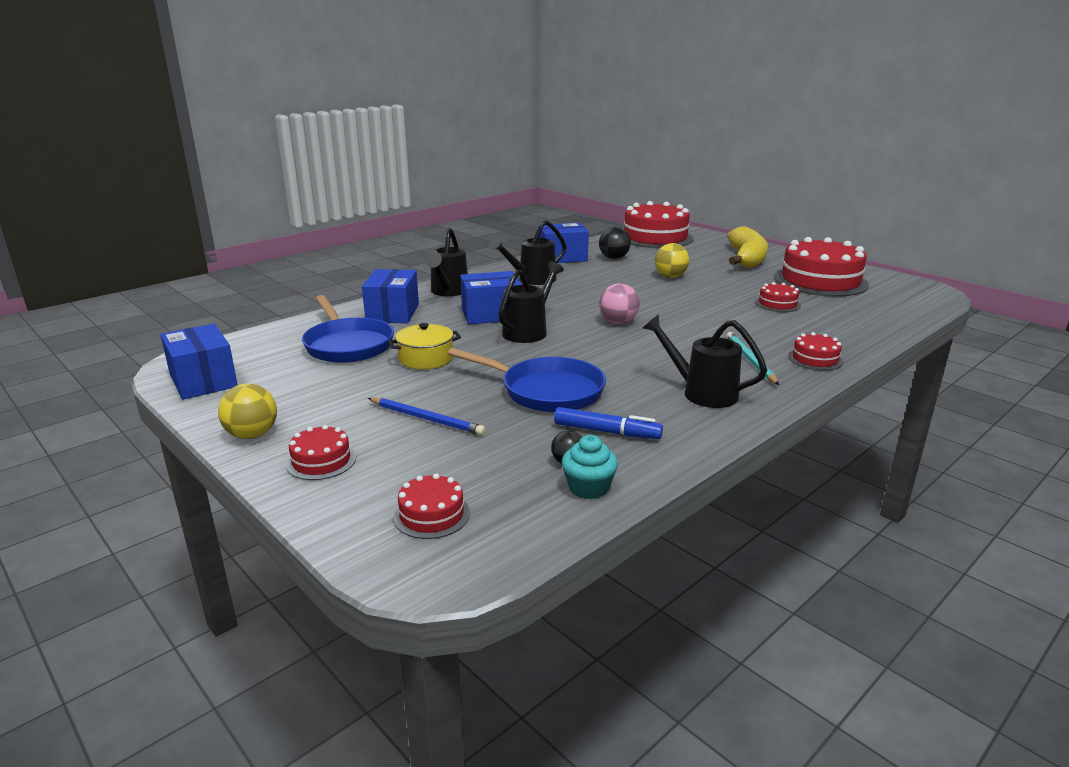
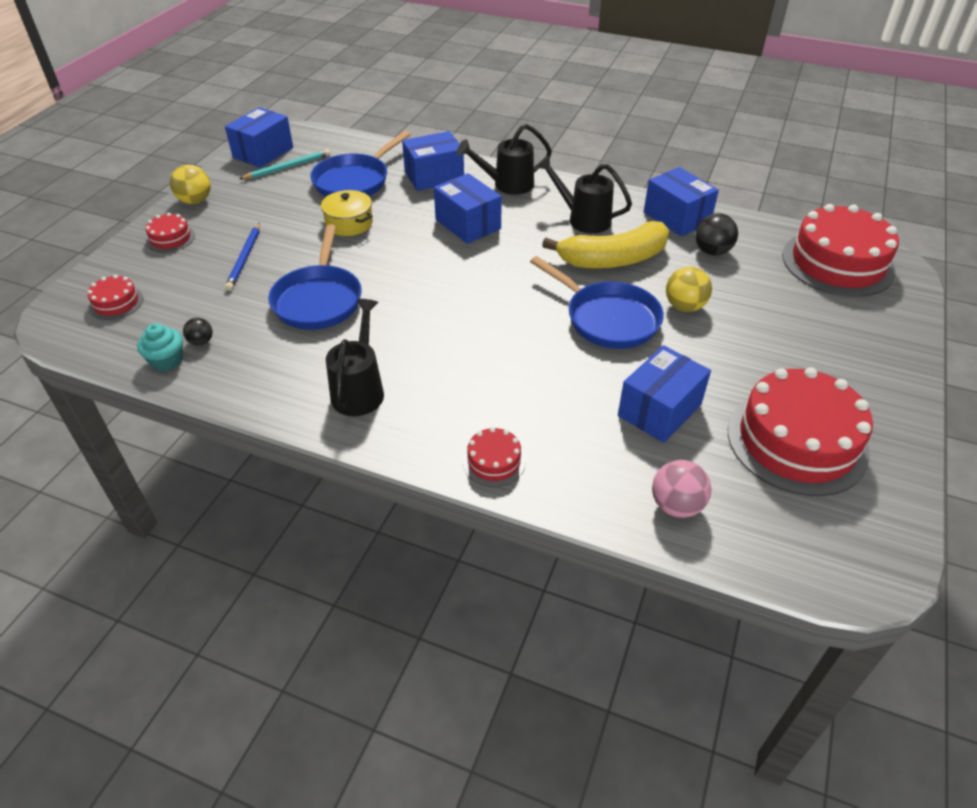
camera: 65 degrees right, 20 degrees up
black watering can [498,261,564,343] -> none
blue marker [554,407,663,439] -> none
pink ball [599,283,640,324] -> pink ball moved to [652,460,711,518]
turquoise pencil [726,332,779,385] -> turquoise pencil moved to [239,149,330,179]
yellow banana [727,226,768,268] -> yellow banana moved to [542,221,669,269]
red cake [755,282,801,312] -> blue box [618,345,711,443]
none -> blue pan [530,256,664,349]

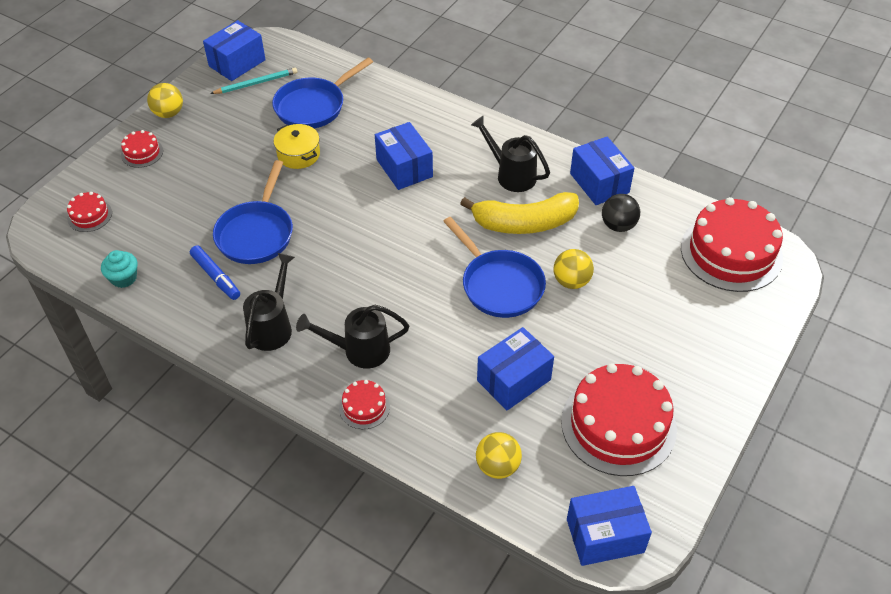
camera: 10 degrees right, 5 degrees up
black ball [183,318,213,346] -> none
blue pencil [225,222,260,291] -> none
blue box [402,131,464,191] -> blue box moved to [567,486,652,566]
black watering can [457,124,552,195] -> black watering can moved to [296,305,409,368]
pink ball [652,460,711,518] -> yellow ball [476,432,522,479]
none -> blue marker [190,245,240,300]

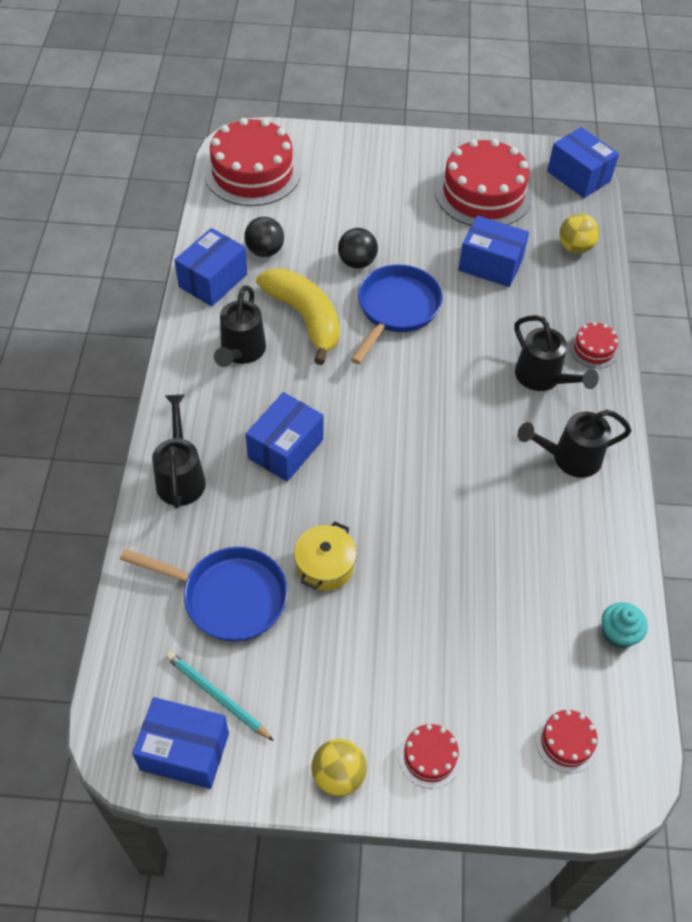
camera: 120 degrees left, 5 degrees up
blue marker [190,245,240,300] -> none
blue pan [213,160,293,264] -> none
yellow ball [554,249,594,289] -> black ball [338,228,378,269]
none -> black watering can [152,394,206,508]

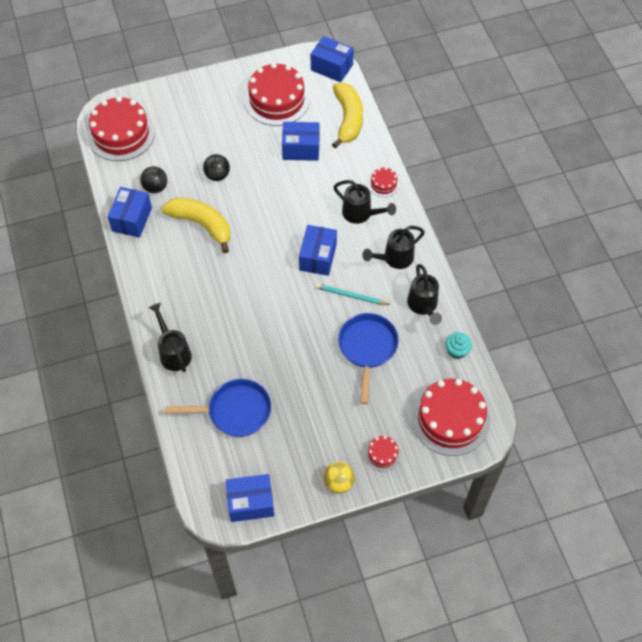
camera: 20 degrees left, 5 degrees up
turquoise pencil [166,652,274,741] -> turquoise pencil moved to [316,284,390,305]
black watering can [214,286,266,367] -> black watering can moved to [407,264,442,325]
blue box [246,392,324,482] -> blue box moved to [299,225,337,276]
yellow pot [294,521,357,591] -> none
blue pan [351,264,443,364] -> blue pan moved to [338,313,399,404]
red cake [536,710,598,773] -> red cake [412,378,490,456], size x2.21
yellow ball [559,213,599,254] -> yellow banana [332,83,363,149]

